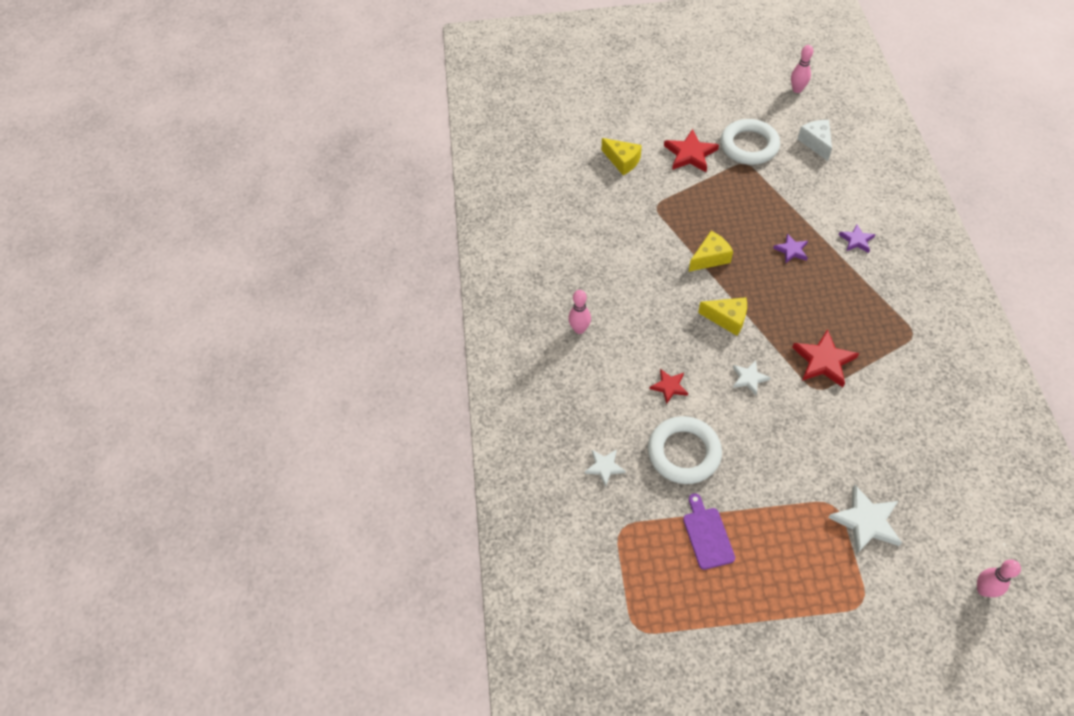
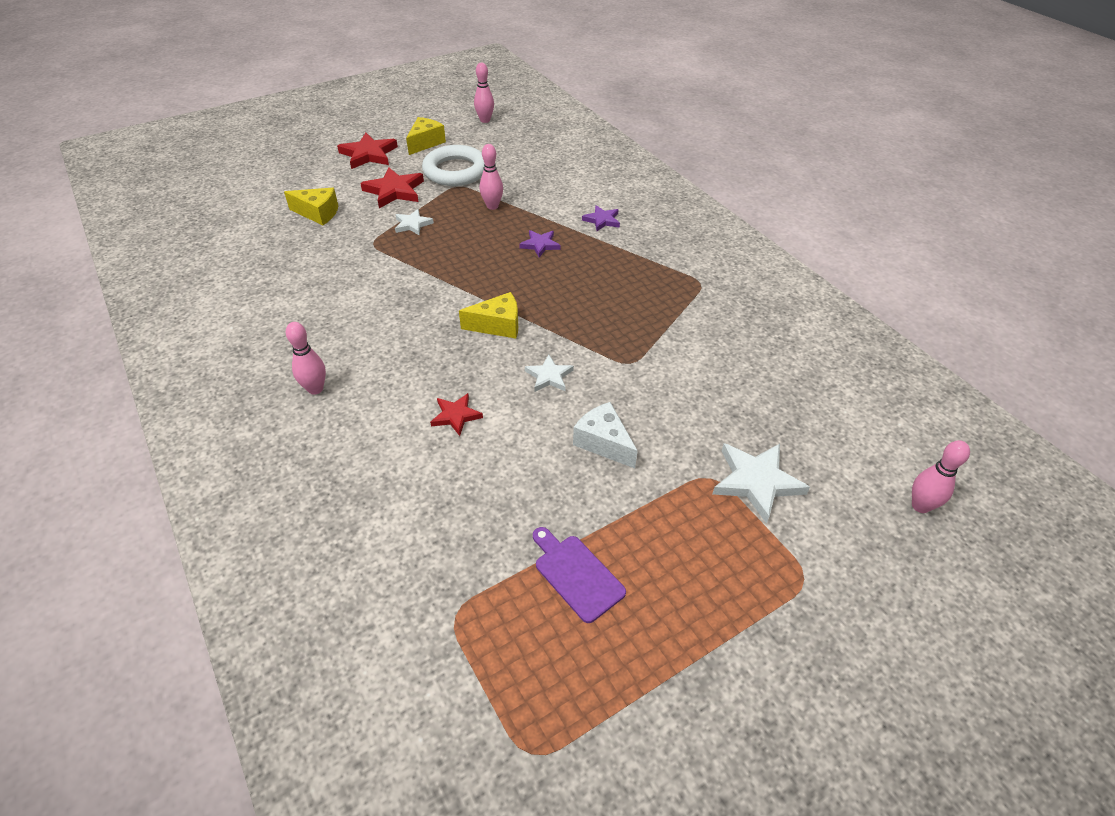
camera: 30 degrees left, 10 degrees down
white star [585,449,626,487] -> white star moved to [395,209,434,235]
white ring [648,416,722,484] -> none
yellow cheese [689,231,733,272] -> yellow cheese moved to [406,117,446,155]
red star [792,329,859,387] -> red star moved to [337,133,398,169]
white cheese [798,120,832,161] -> white cheese moved to [573,402,638,468]
none -> pink bowling pin [480,144,503,210]

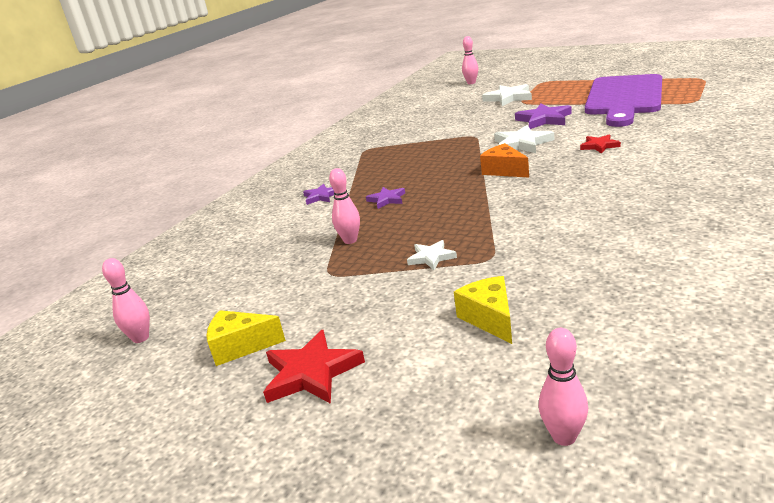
camera: 115 degrees left, 20 degrees down
pink bowling pin [286,322,326,395] -> pink bowling pin moved to [539,328,588,446]
red star [360,167,424,208] -> none
white ring [422,145,484,186] -> none
yellow cheese [459,292,518,339] -> orange cheese [480,143,529,178]
white star [525,354,574,392] -> white star [494,125,554,153], size x1.68
purple cutting board [533,527,626,623] -> purple cutting board [585,74,662,127], size x2.44
white cheese [573,402,638,468] -> purple star [515,103,572,129]

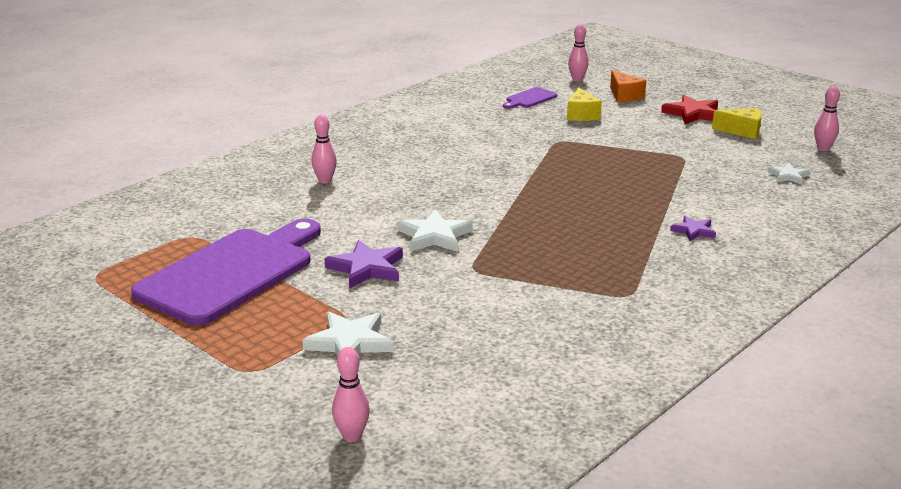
camera: 170 degrees left, 0 degrees up
pink bowling pin [329,168,360,244] -> pink bowling pin moved to [311,115,337,184]
purple star [366,187,405,209] -> none
white star [407,240,457,270] -> white star moved to [768,163,810,185]
orange cheese [480,143,529,178] -> orange cheese moved to [610,70,646,102]
red star [580,134,621,154] -> none
none -> purple cutting board [503,87,557,109]

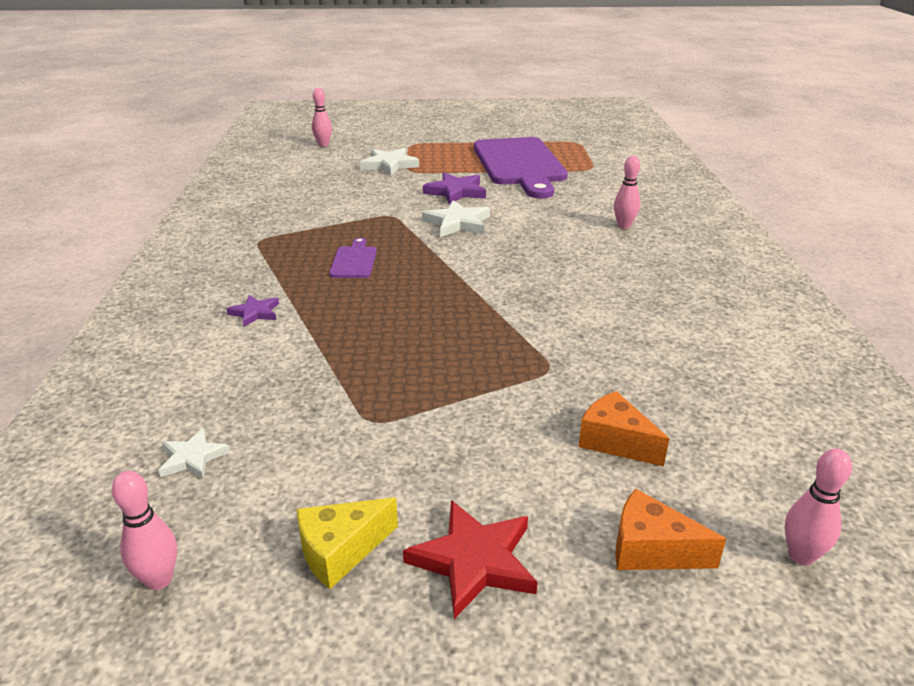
camera: 135 degrees right, 5 degrees up
purple cutting board [503,87,557,109] -> purple cutting board moved to [329,238,377,278]
yellow cheese [567,87,602,121] -> orange cheese [578,391,669,466]

